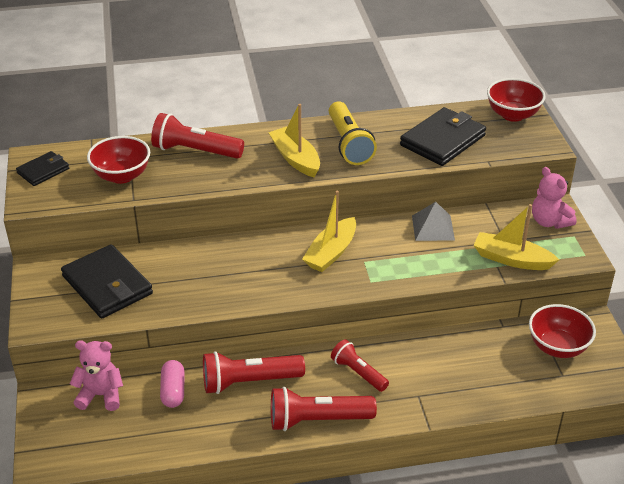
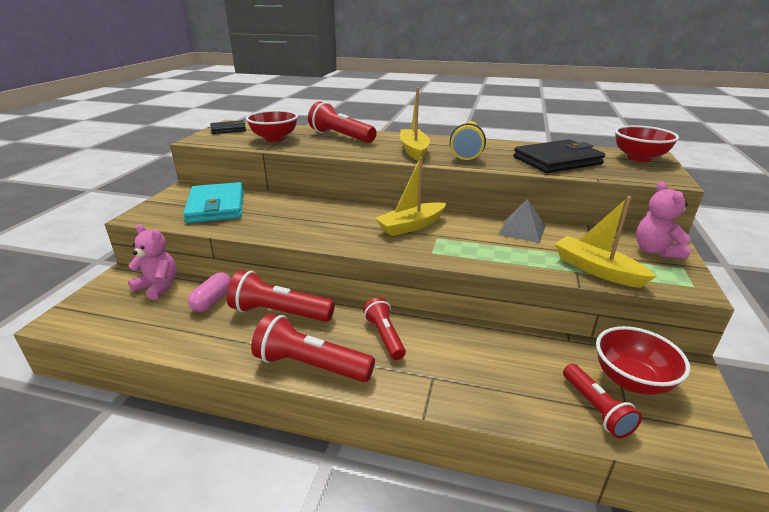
camera: 25 degrees right, 10 degrees down
black wallet [61,244,153,319] -> turquoise wallet [183,182,243,223]
none -> red flashlight [563,364,642,438]

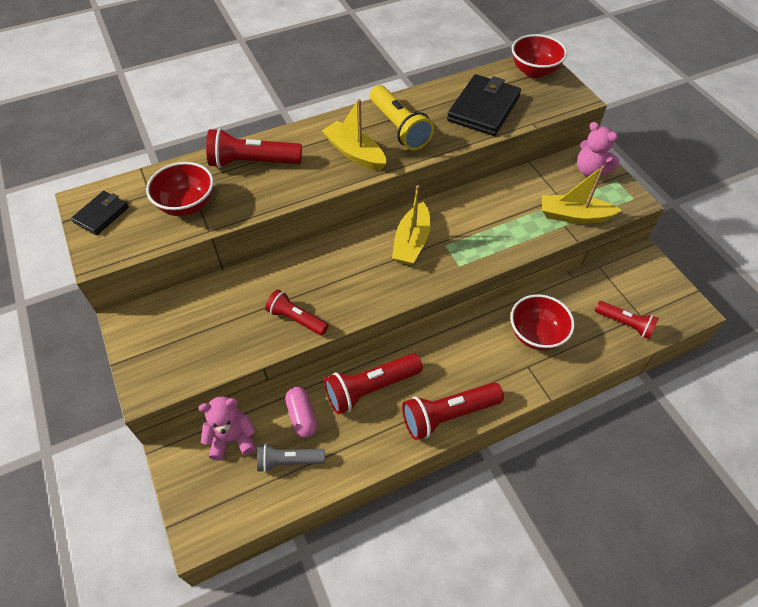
camera: 40 degrees left, 25 degrees up
turquoise wallet [183,182,243,223] -> none
red flashlight [363,297,406,360] -> red flashlight moved to [265,289,328,336]
grey pyramid [498,199,545,243] -> none
red bowl [596,326,690,395] -> red bowl moved to [510,294,575,350]
none -> grey flashlight [257,443,325,472]

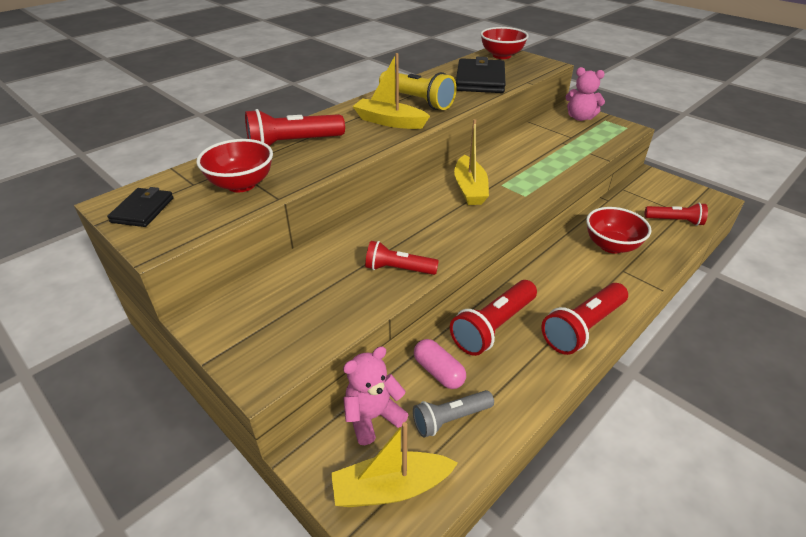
camera: 20 degrees left, 15 degrees down
yellow boat [542,166,622,224] -> yellow boat moved to [331,422,458,507]

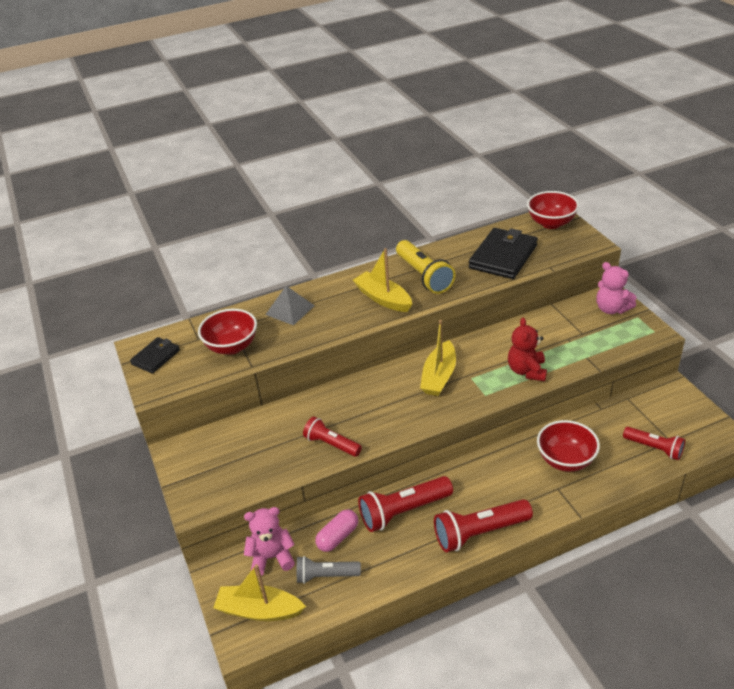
camera: 25 degrees right, 0 degrees up
red flashlight [245,109,345,146] -> grey pyramid [265,286,315,326]
pink capsule [414,339,466,389] -> pink capsule turned 60 degrees clockwise [315,509,358,552]
none -> red teddy bear [508,317,547,381]

